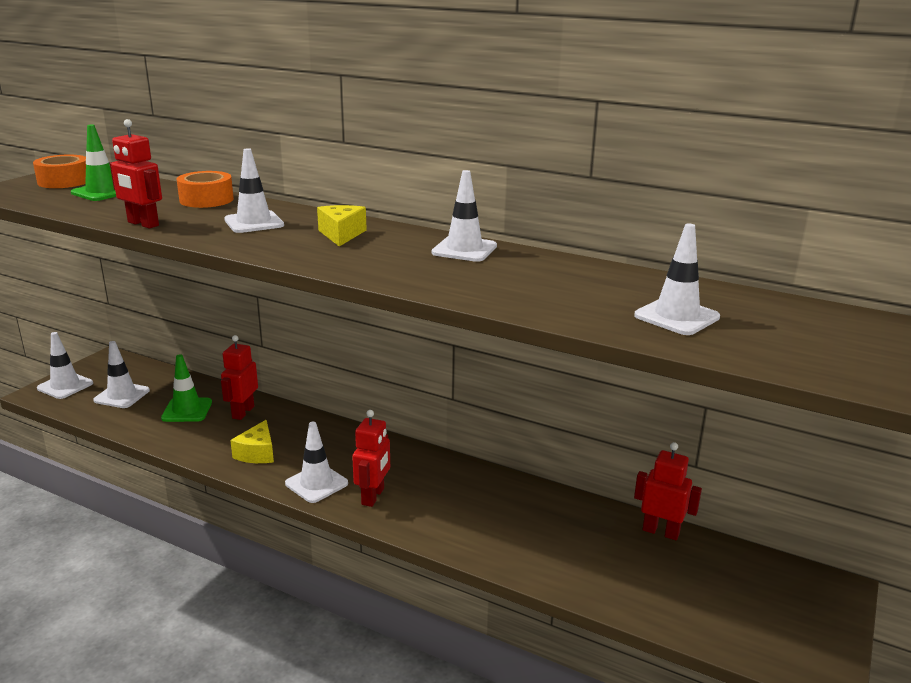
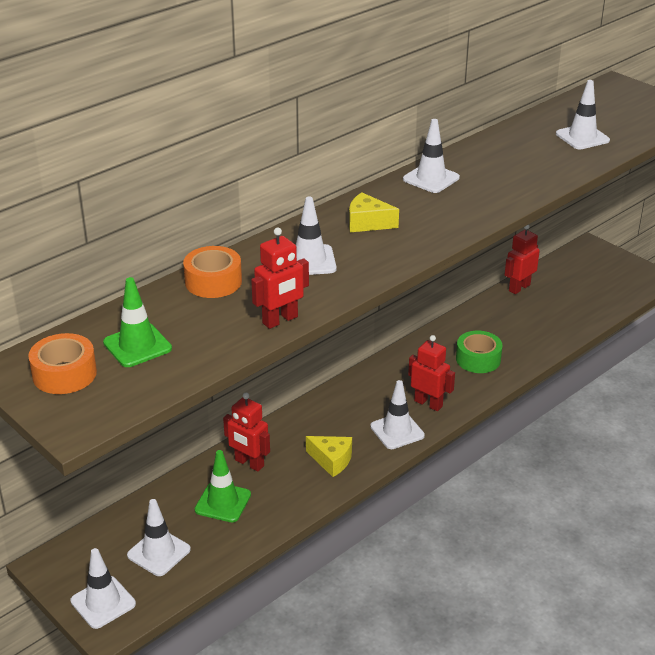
camera: 70 degrees left, 10 degrees up
none -> green tape [456,331,503,373]

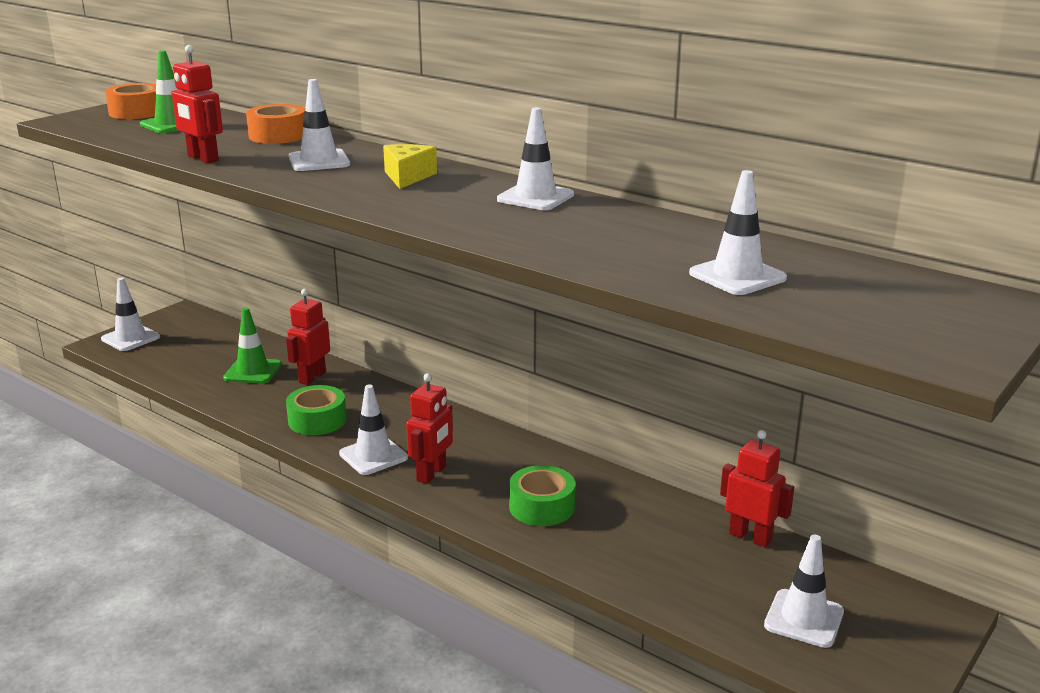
camera: 80 degrees right, 10 degrees down
white traffic cone [127,499,191,576] -> white traffic cone moved to [764,535,844,648]
yellow cheese [306,436,352,477] -> green tape [286,385,346,435]

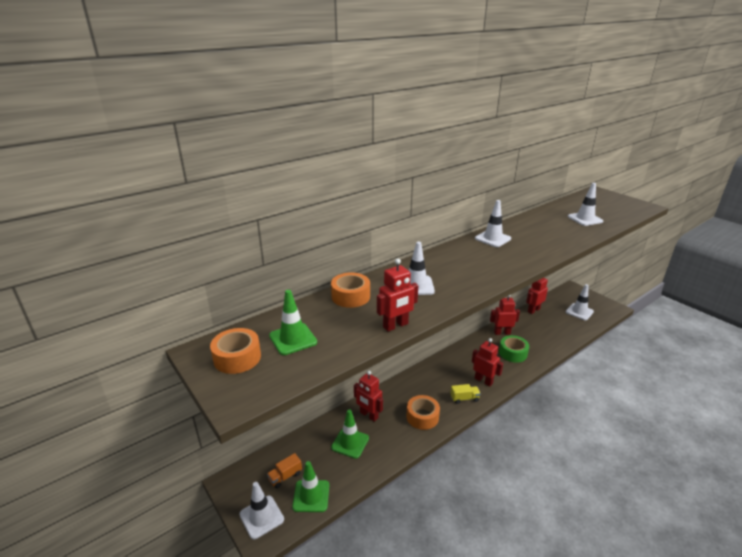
camera: 75 degrees left, 5 degrees up
green tape [286,385,346,435] -> orange tape [406,395,440,430]
white traffic cone [339,385,408,475] -> yellow truck [450,384,480,404]
yellow cheese [383,144,437,189] -> none
none -> orange truck [267,453,302,488]
none -> green traffic cone [292,461,329,512]
none -> red robot [490,295,520,335]

